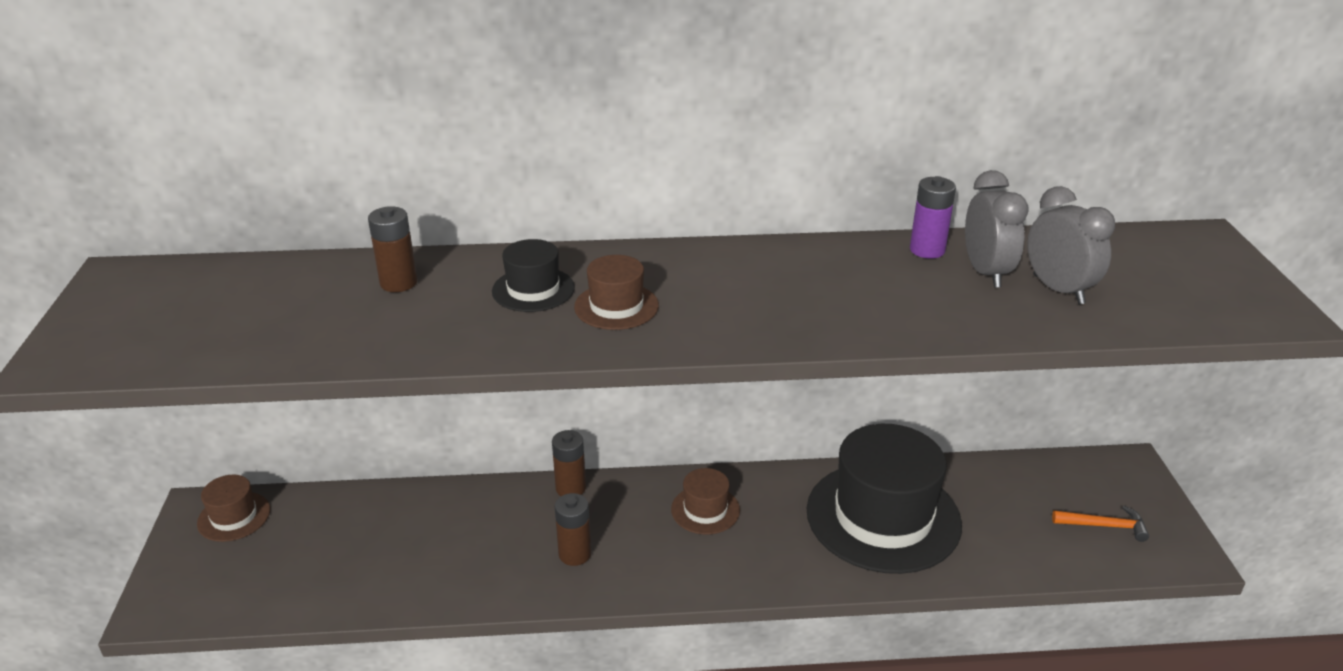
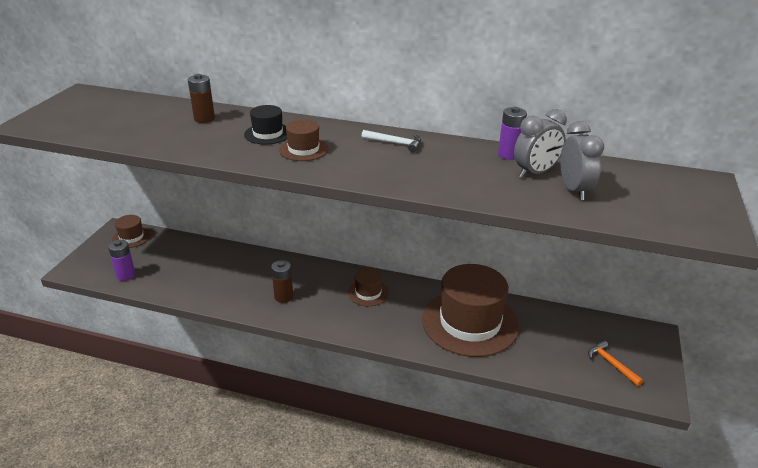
camera: 20 degrees right, 0 degrees up
brown battery [552,430,586,496] -> none
black hat [807,424,962,574] -> brown hat [422,264,519,357]
grey clock [965,170,1029,288] -> grey clock turned 45 degrees clockwise [514,109,567,178]
orange hammer [1052,506,1149,542] -> orange hammer turned 150 degrees counterclockwise [588,340,643,386]
none -> purple battery [108,240,136,281]
none -> white hammer [362,130,421,152]

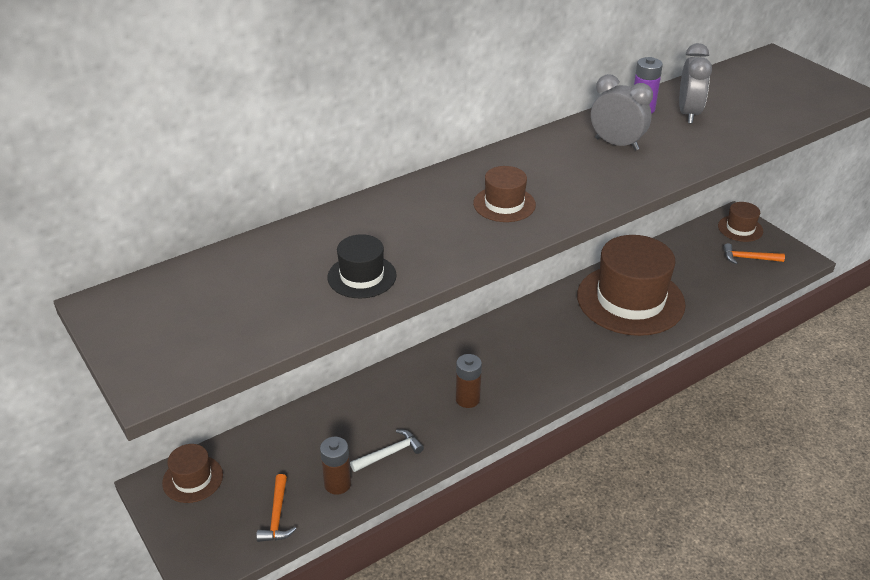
camera: 50 degrees left, 5 degrees up
purple battery [108,240,136,281] -> orange hammer [256,474,296,542]
brown battery [188,74,215,123] -> brown battery moved to [320,437,351,495]
black hat [244,105,287,144] -> black hat moved to [327,234,397,298]
brown hat [348,268,389,306] -> brown hat moved to [718,202,763,242]
white hammer [362,130,421,152] -> white hammer moved to [350,429,424,472]
grey clock [560,121,604,200] -> grey clock moved to [591,74,653,151]

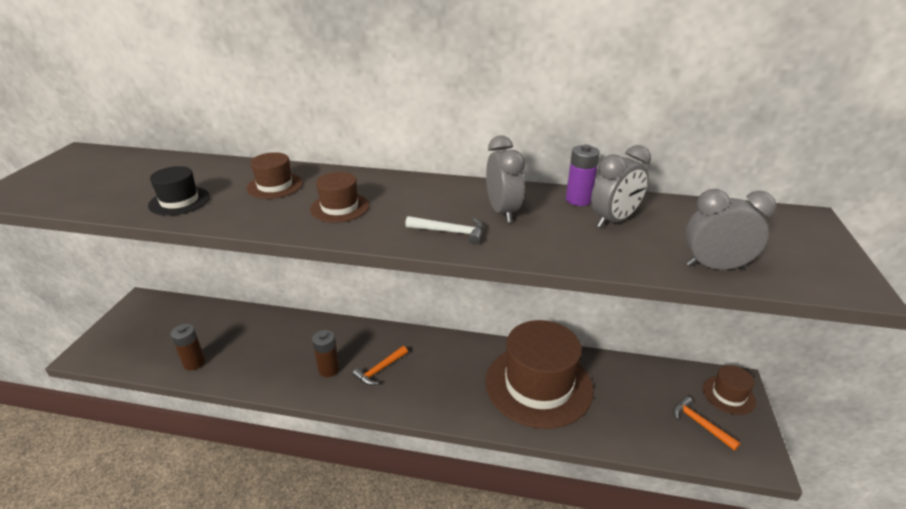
camera: 45 degrees right, 5 degrees down
brown hat [162,444,223,503] -> brown hat moved to [246,152,303,199]
orange hammer [256,474,296,542] -> orange hammer moved to [352,346,408,385]
white hammer [350,429,424,472] -> white hammer moved to [405,216,484,245]
none -> grey clock [685,189,776,270]

